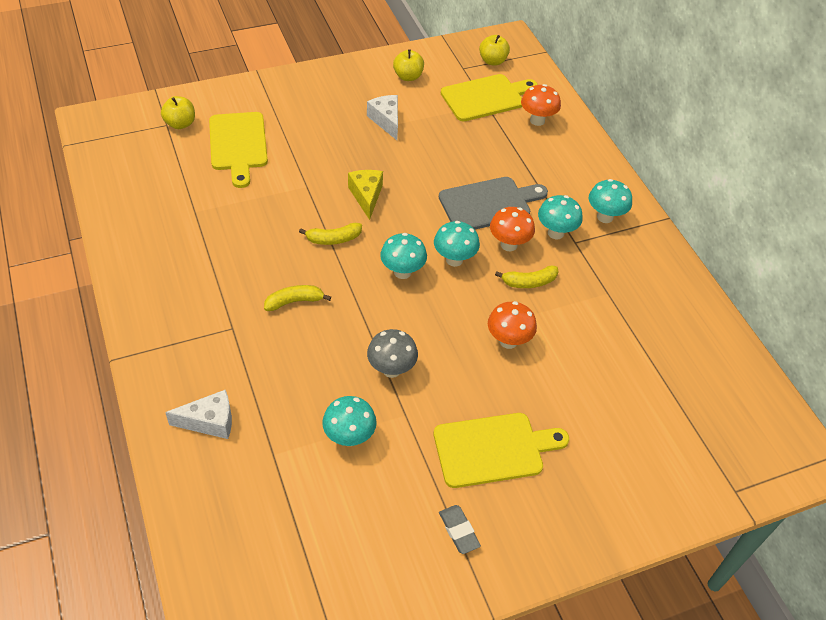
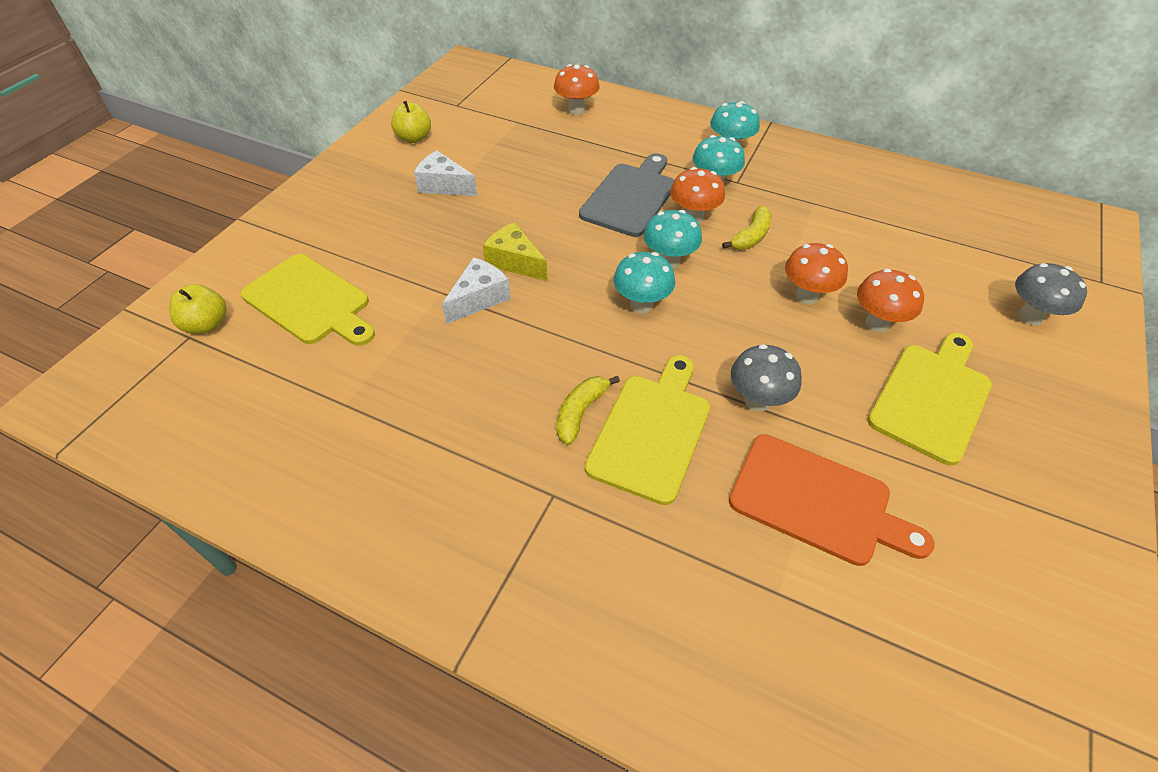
camera: 40 degrees left, 0 degrees up
white cheese [165,390,232,439] -> white cheese moved to [442,257,511,324]
yellow banana [299,223,362,245] -> none
turquoise mushroom [322,396,377,446] -> orange cutting board [729,434,934,566]
grey eraser [439,505,481,554] -> none
yellow cutting board [441,74,538,122] -> yellow cutting board moved to [585,355,710,505]
yellow apple [479,35,510,66] -> none
none -> orange mushroom [857,269,924,332]
none -> grey mushroom [1015,263,1087,325]

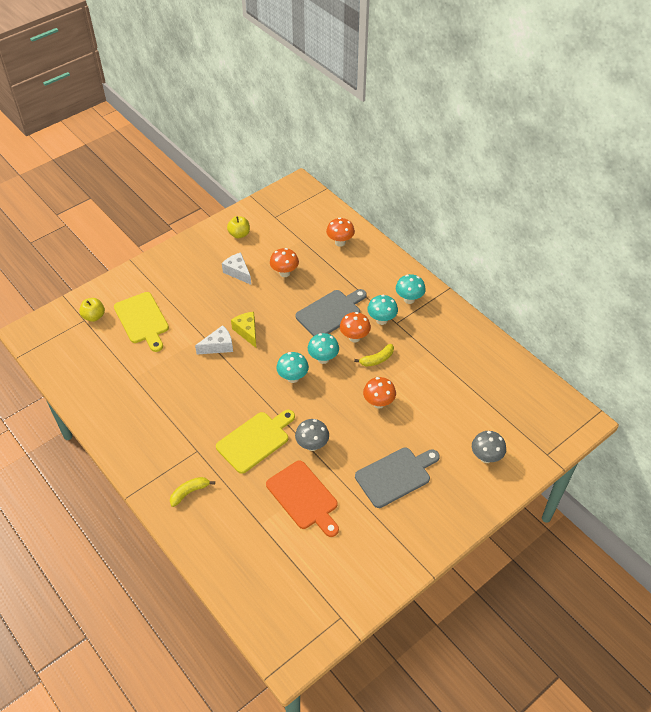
camera: 25 degrees right, 0 degrees up
yellow banana [556,376,620,445] -> yellow banana moved to [170,477,215,507]
orange mushroom [857,269,924,332] -> orange mushroom moved to [270,248,299,277]
yellow cutting board [867,333,992,466] -> grey cutting board [355,447,440,508]

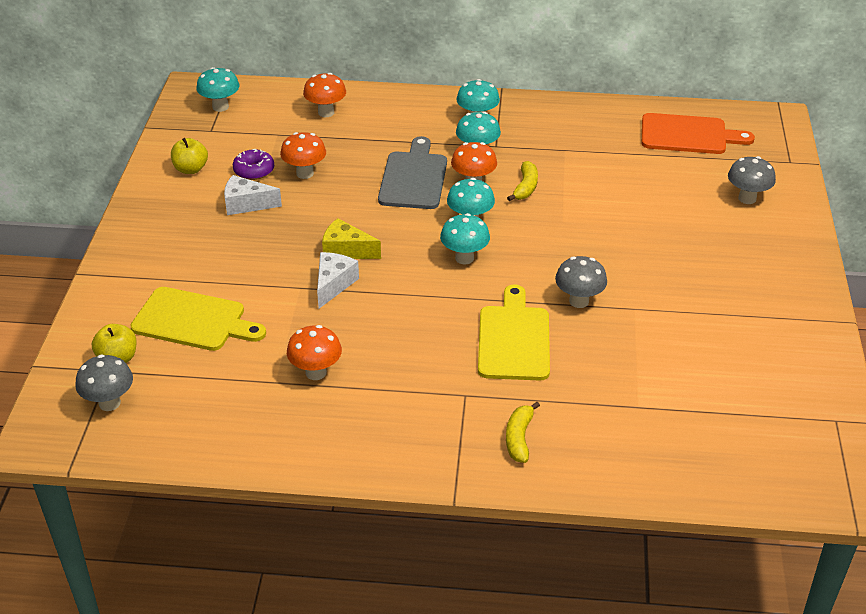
camera: 45 degrees left, 10 degrees down
orange cutting board [266,461,339,537] -> orange cutting board moved to [642,113,755,154]
grey cutting board [355,447,440,508] -> none
orange mushroom [363,377,396,409] -> orange mushroom moved to [287,325,342,380]
none -> grey mushroom [75,355,133,411]
none -> turquoise mushroom [196,67,239,112]
none -> purple donut [233,149,274,180]

